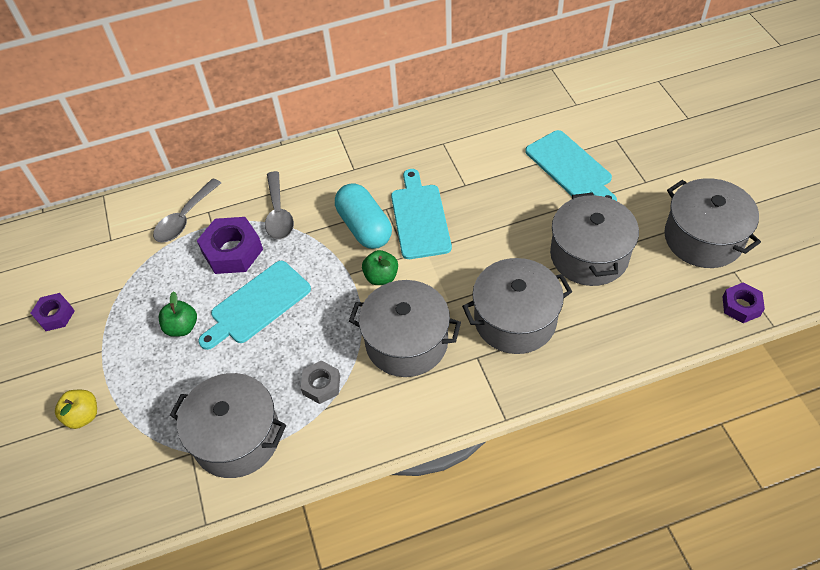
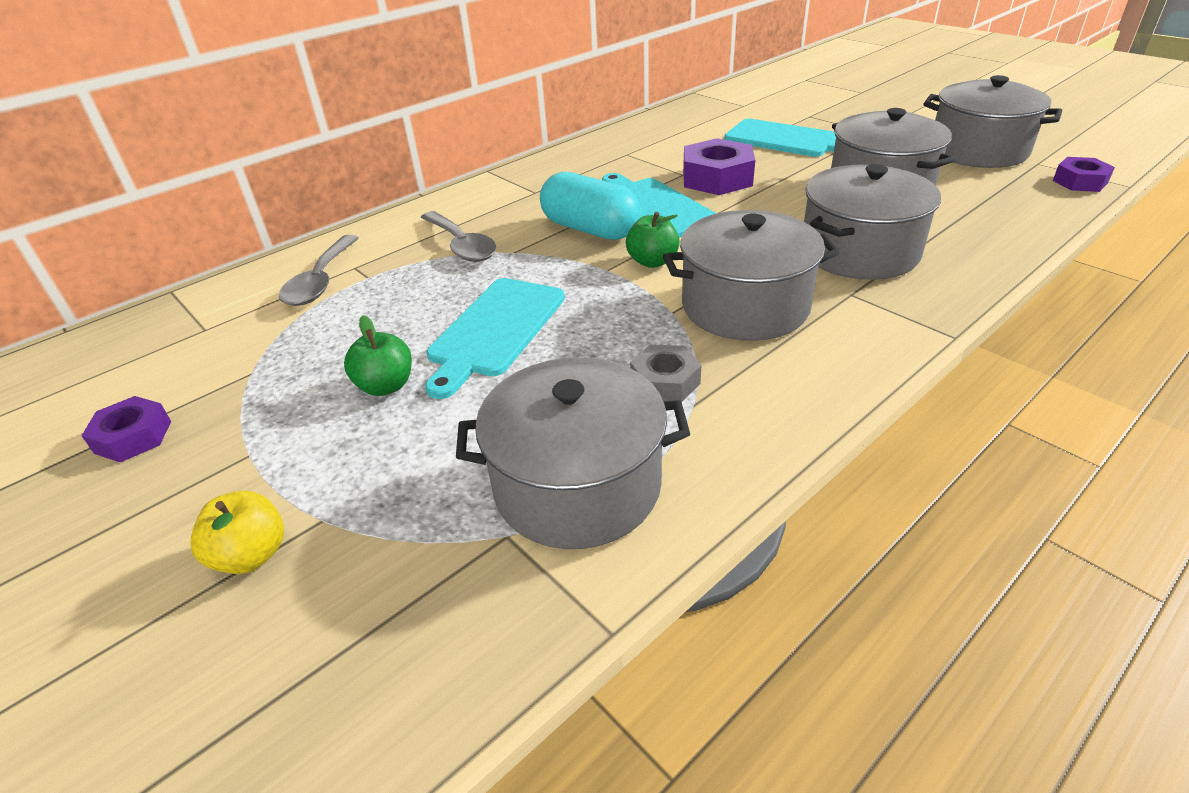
camera: 25 degrees left, 15 degrees down
purple nut [197,217,263,274] -> purple nut moved to [683,138,755,195]

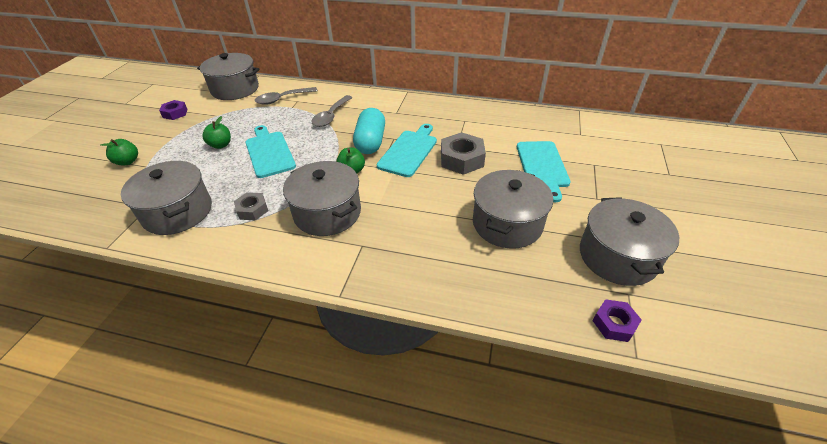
camera: 55 degrees right, 5 degrees up
yellow apple [190,491,284,574] -> green apple [101,139,138,165]
turquoise cutting board [425,278,565,399] -> turquoise cutting board turned 75 degrees clockwise [245,125,296,178]
purple nut [683,138,755,195] -> grey nut [441,132,486,175]
grey pot [804,164,941,280] -> grey pot moved to [197,53,259,100]

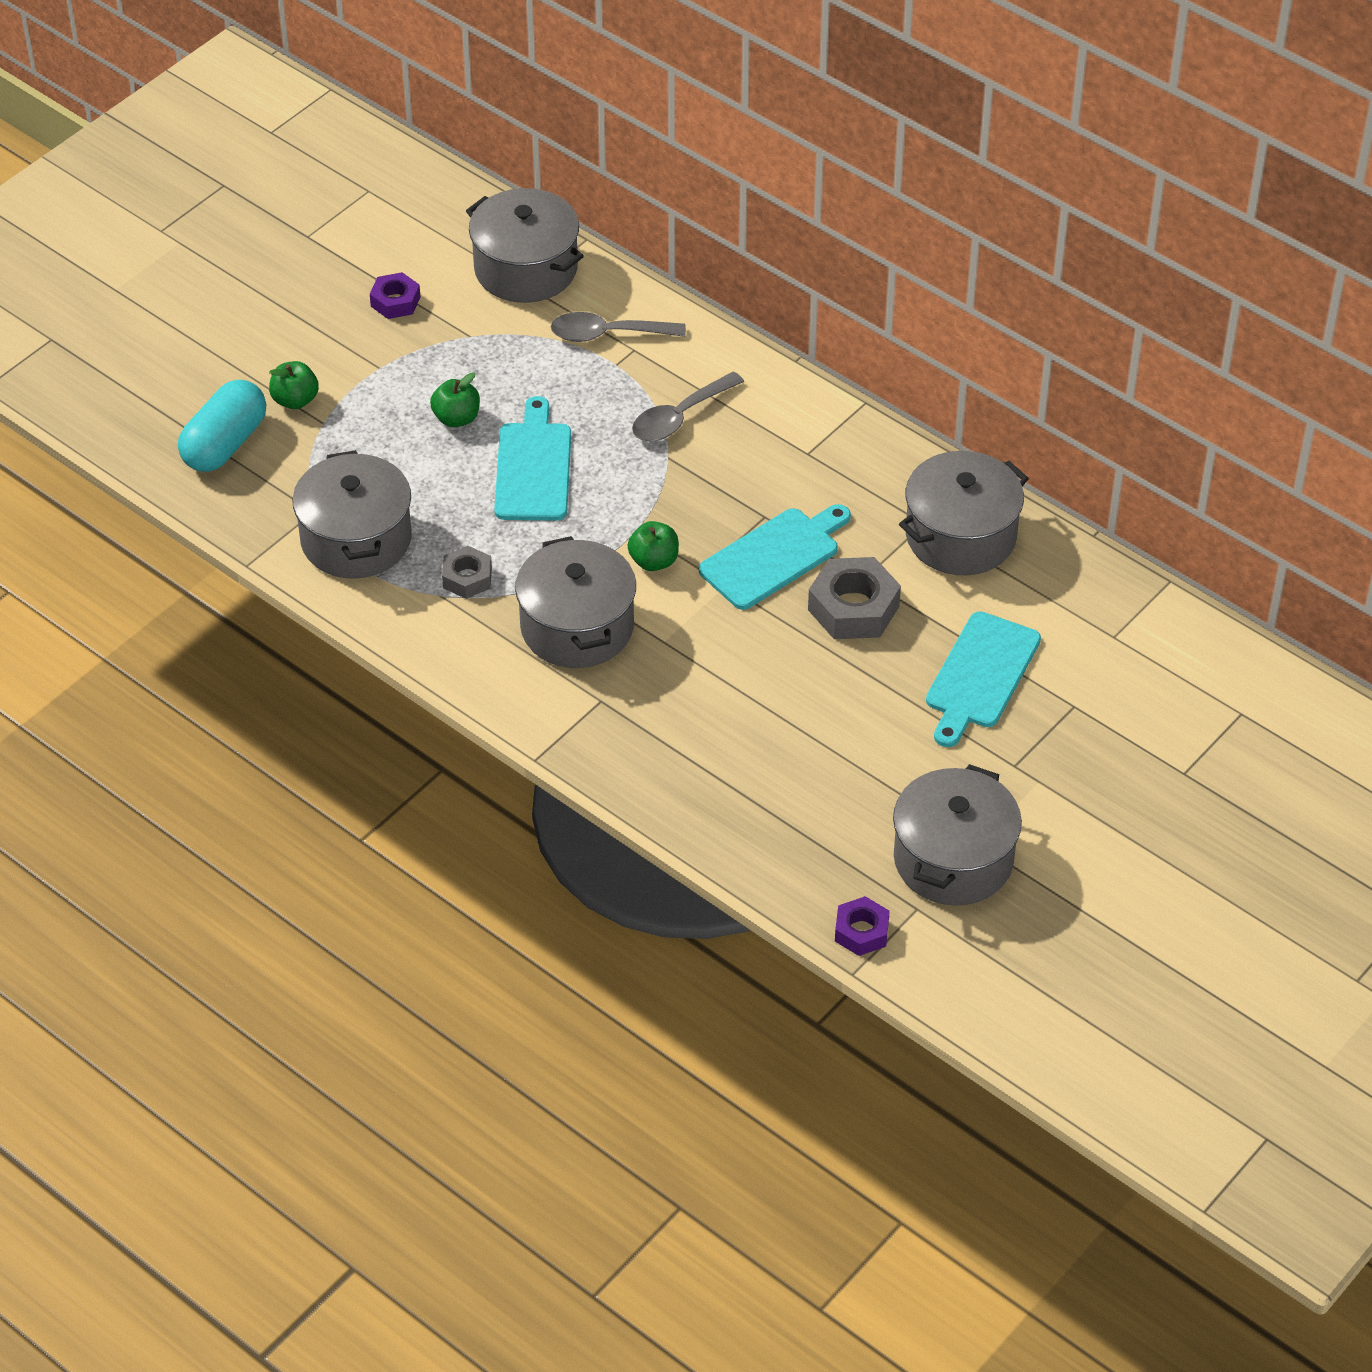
camera: 25 degrees right, 5 degrees up
turquoise capsule [353,108,385,154] -> turquoise capsule moved to [178,380,266,472]
grey pot [473,170,553,249] -> grey pot moved to [899,451,1029,575]

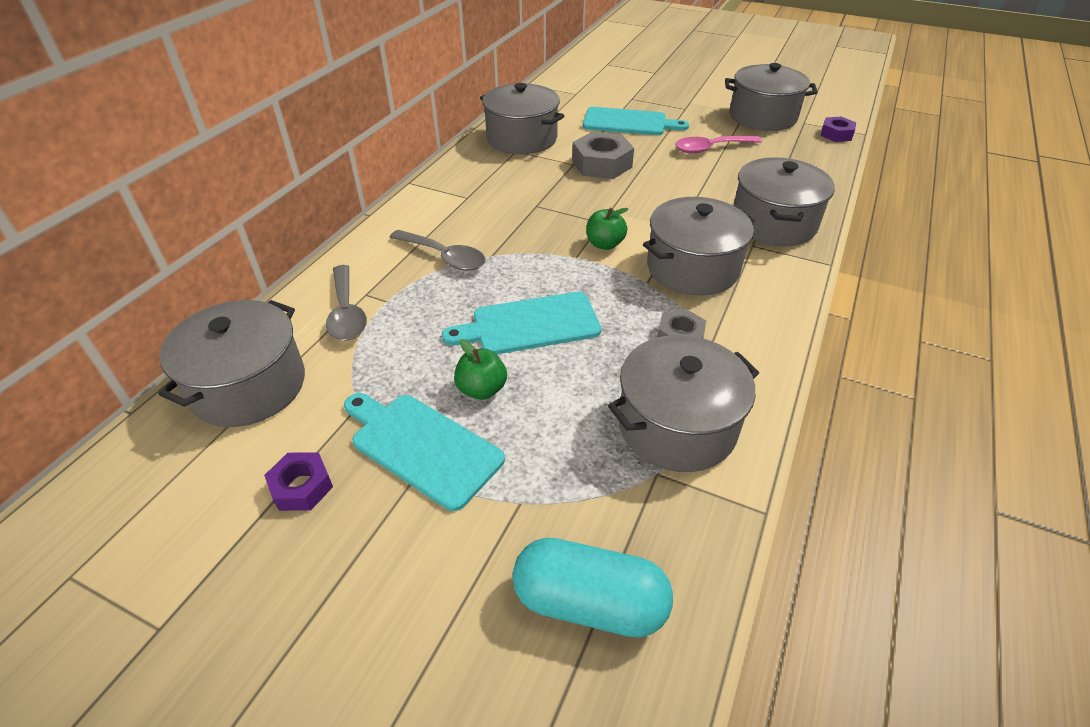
camera: 105 degrees left, 5 degrees down
green apple [269,361,319,409] -> none
turquoise cutting board [699,504,851,610] -> turquoise cutting board moved to [344,393,505,511]
none -> pink spoon [675,136,762,154]
none -> grey pot [733,157,835,246]

